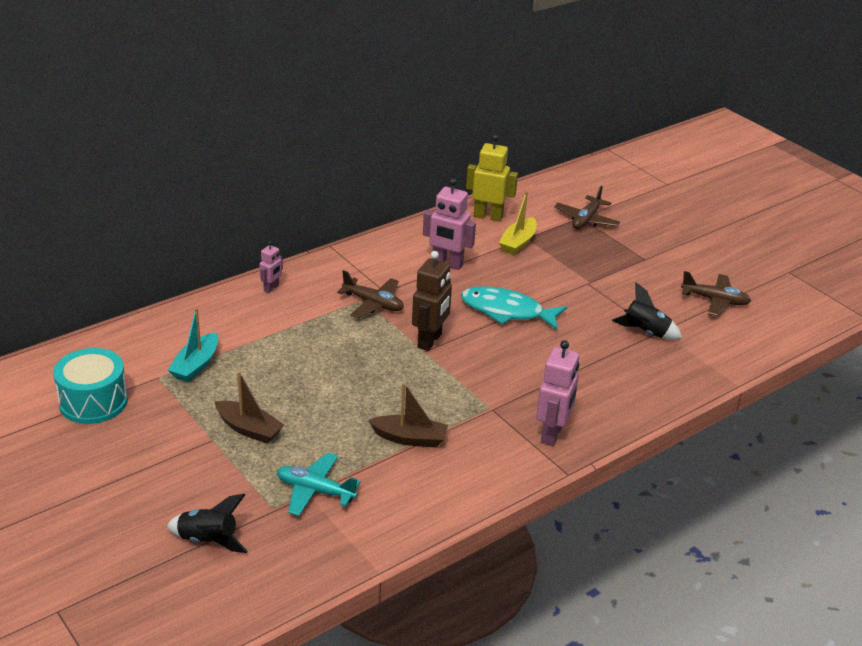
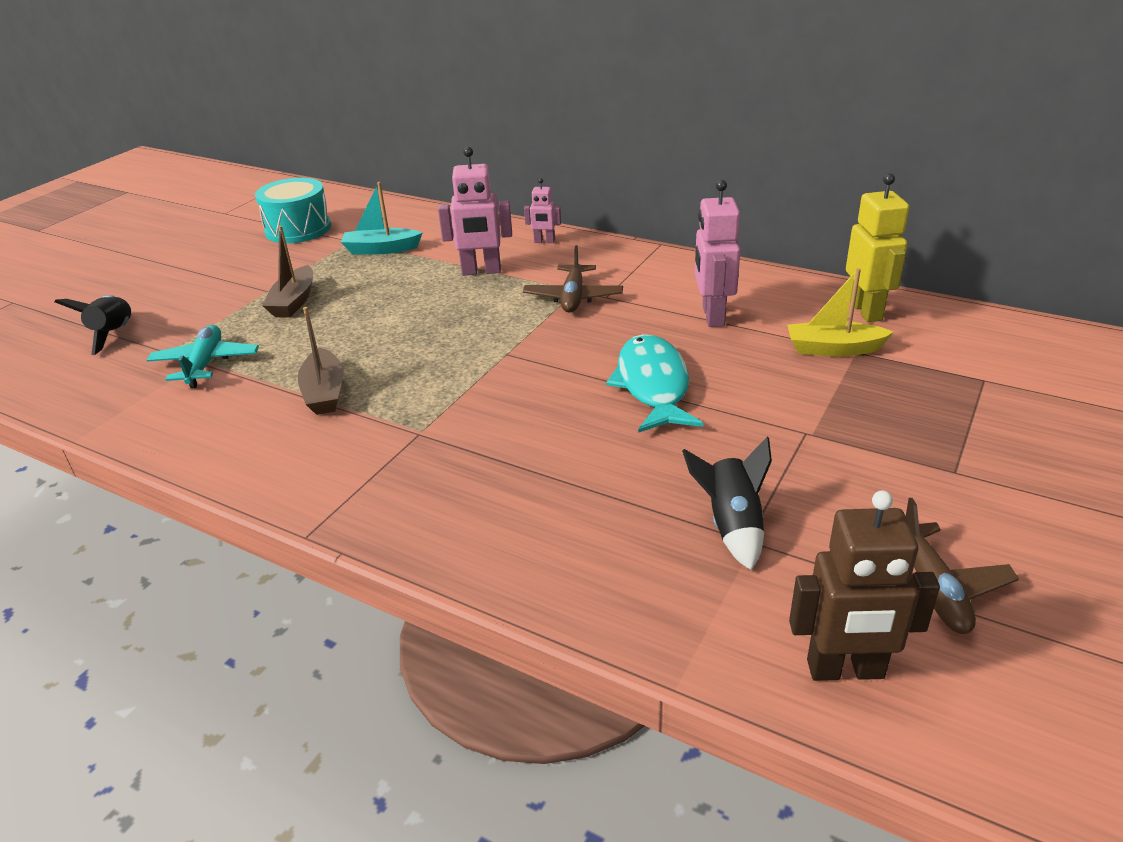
camera: 70 degrees right, 0 degrees up
brown robot [412,251,452,351] -> brown robot moved to [789,490,940,681]
pink robot [536,340,579,446] -> pink robot moved to [438,147,512,276]
brown plane [554,186,620,229] -> none

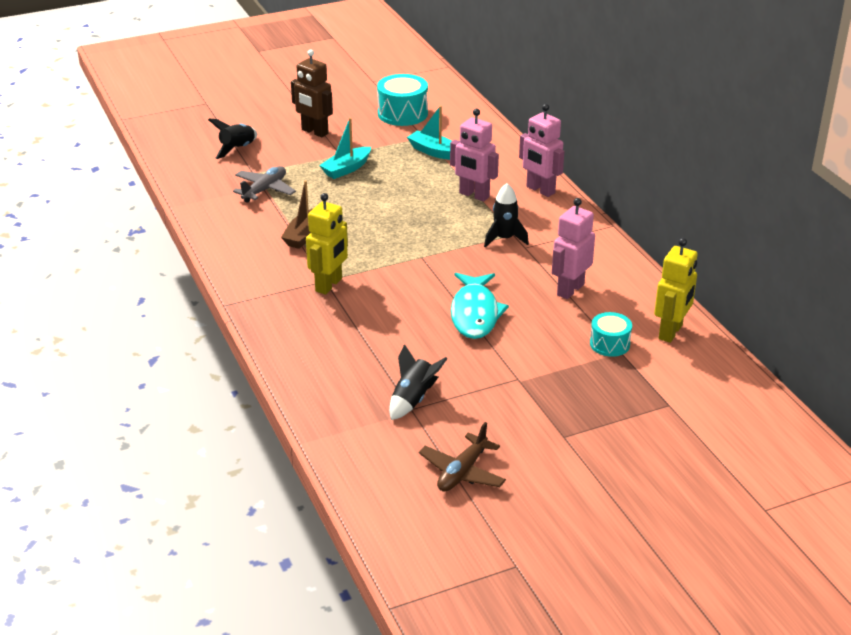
camera: 35 degrees right, 0 degrees up
turquoise plane [147,325,259,388] -> grey plane [233,166,296,203]
brown boat [262,226,313,318] -> turquoise boat [319,118,371,179]
brown plane [523,245,623,313] -> black rocket [484,183,529,248]
pink robot [524,178,561,243] -> pink robot [519,104,564,197], size x1.82
turquoise fish [606,334,703,433] -> turquoise fish turned 150 degrees clockwise [451,273,509,339]
yellow boat [787,268,894,356] -> turquoise drum [590,312,632,357]
brown robot [789,490,940,681] -> brown robot moved to [291,49,333,137]
none -> yellow robot [306,193,348,295]

